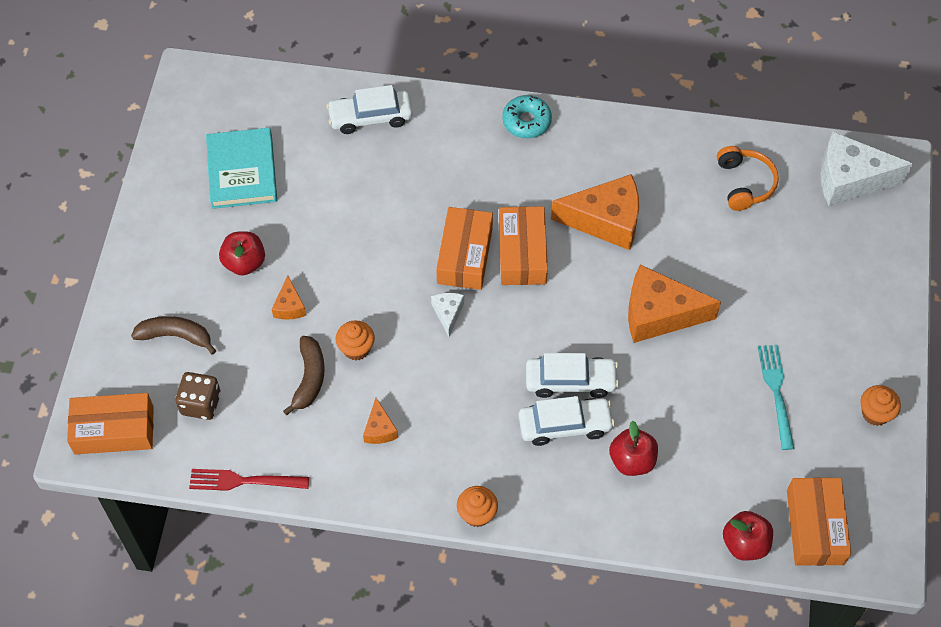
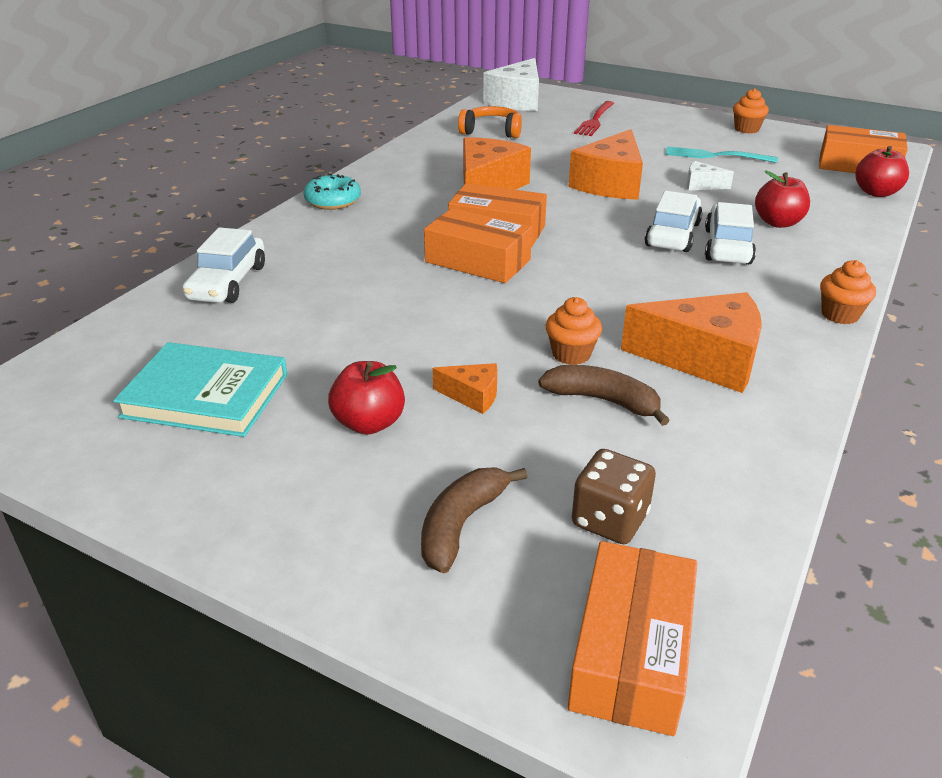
camera: 70 degrees left, 25 degrees down
red fork [189,469,309,491] -> red fork moved to [574,101,614,136]
orange cheese [363,398,398,444] -> orange cheese [621,292,762,393], size x2.11
white cheese [431,293,464,337] -> white cheese moved to [687,161,734,191]

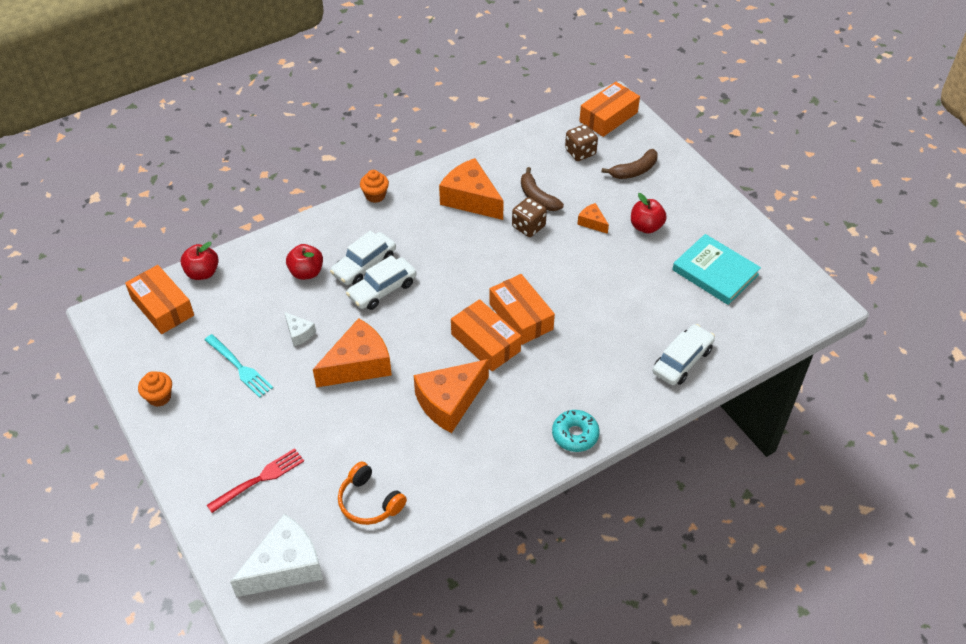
camera: 150 degrees left, 15 degrees up
orange cupcake [545,297,602,365] -> brown dice [512,197,547,237]

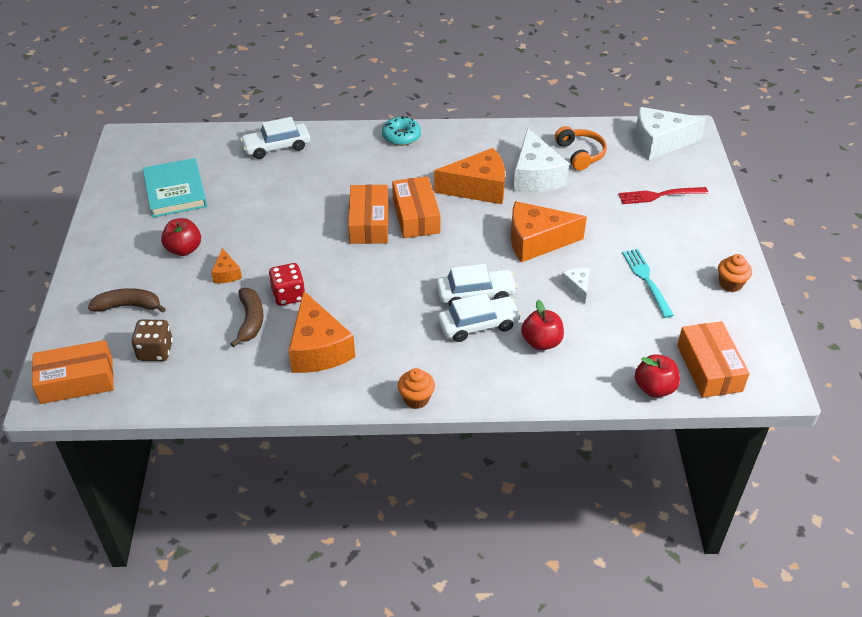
camera: 150 degrees left, 5 degrees down
brown dice [512,197,547,237] -> red dice [269,263,305,306]
none -> white cheese [513,128,569,192]

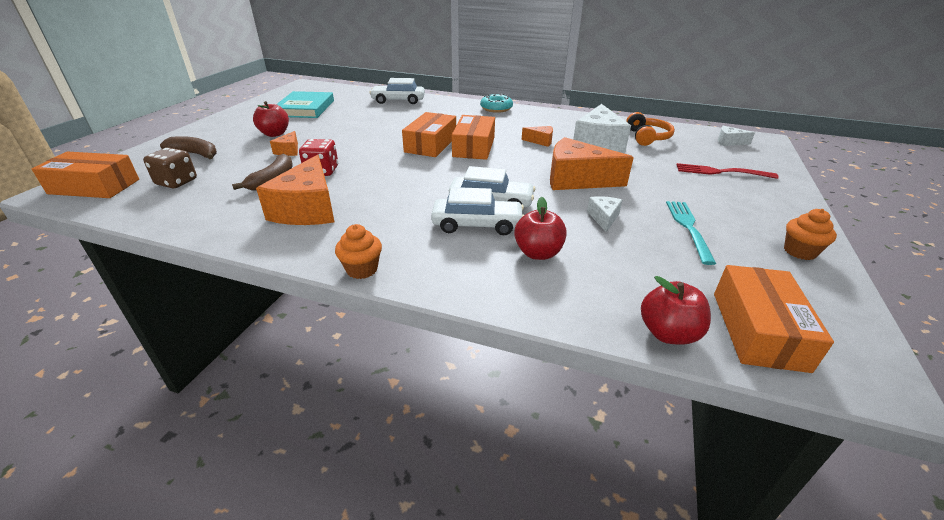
camera: 20 degrees right, 10 degrees down
orange cheese [434,148,505,204] -> orange cheese [522,126,553,147], size x0.47
white cheese [635,107,706,160] -> white cheese [718,126,755,146], size x0.47

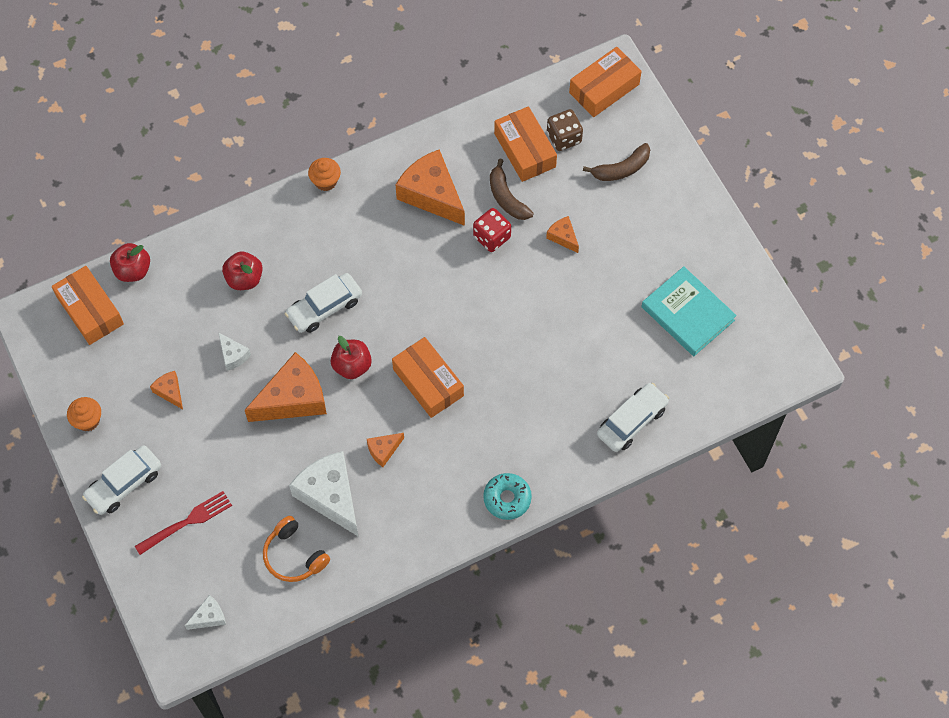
camera: 135 degrees right, 30 degrees up
red apple [253,101,289,137] -> red apple moved to [331,336,372,379]
orange box [402,112,456,157] -> orange box moved to [494,106,557,182]
white car [431,187,524,235] -> white car moved to [82,445,161,515]
turquoise fork [666,201,716,265] -> orange cheese [150,371,183,409]

